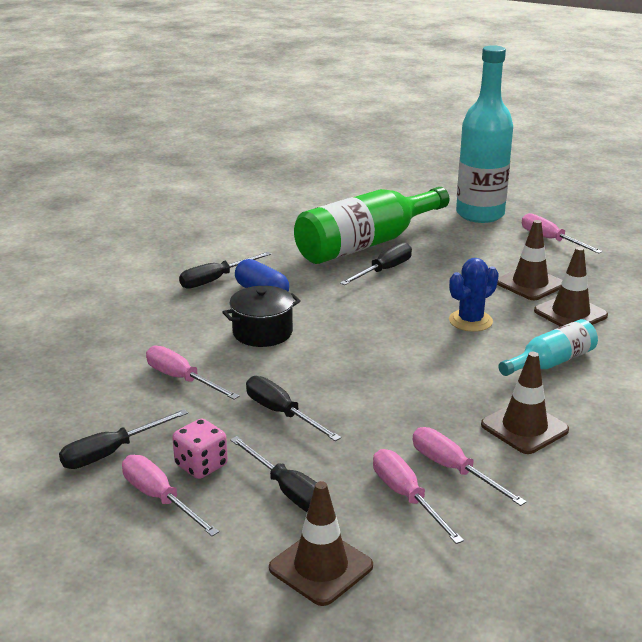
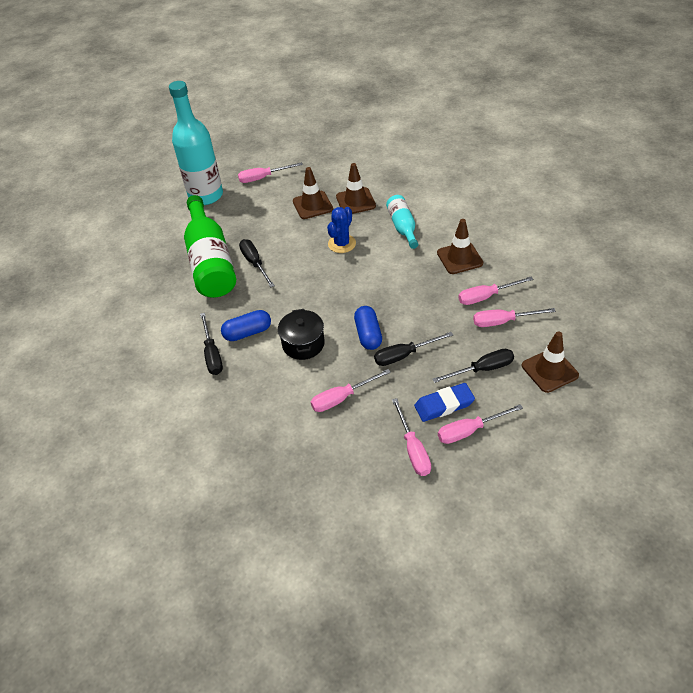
camera: 65 degrees left, 20 degrees up
black screwdriver [59,409,188,469] -> pink screwdriver [392,398,431,476]
pink dice [172,419,228,479] -> blue eraser [414,383,475,422]
blue cactus [449,258,499,332] -> blue cactus turned 45 degrees clockwise [327,207,356,253]
none -> blue capsule [354,306,382,350]

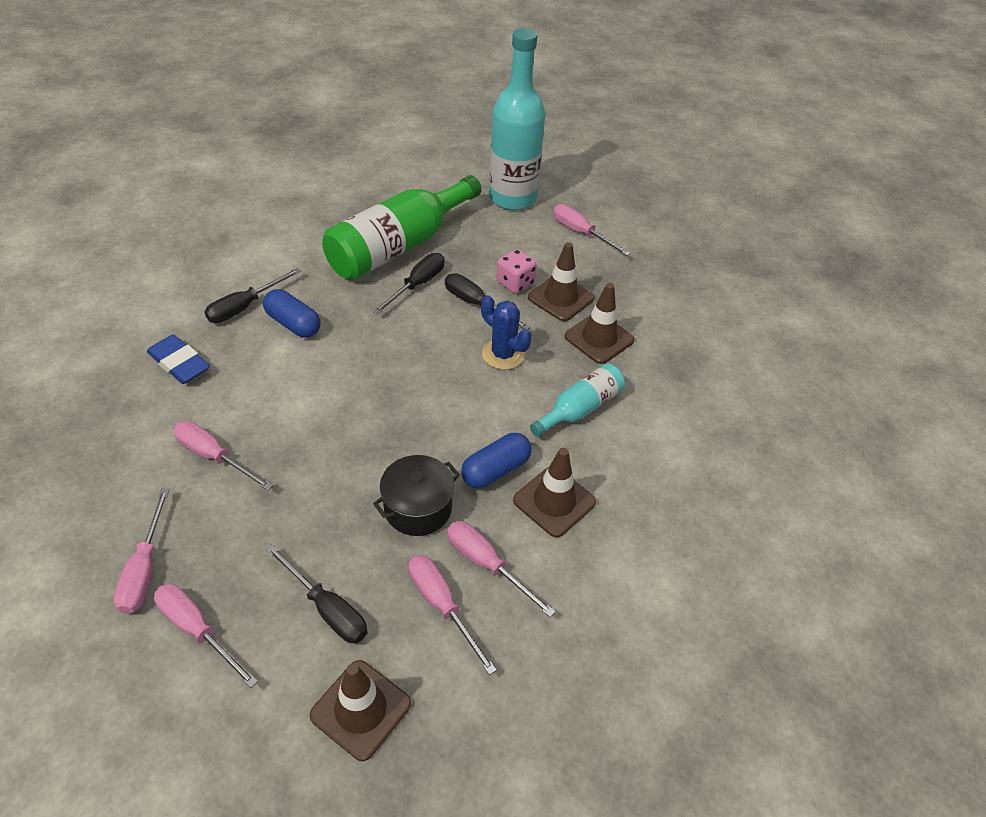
camera: 55 degrees right, 0 degrees up
black pot [278,309,325,360] -> black pot moved to [373,455,460,536]
blue cactus [327,207,356,253] -> blue cactus turned 45 degrees clockwise [481,295,532,370]
blue capsule [354,306,382,350] -> blue capsule moved to [461,433,532,488]
black screwdriver [374,332,453,366] -> black screwdriver moved to [445,273,530,329]
pink screwdriver [392,398,431,476] -> pink screwdriver turned 45 degrees counterclockwise [114,488,170,614]
blue eraser [414,383,475,422] -> blue eraser moved to [147,334,210,384]
none -> pink dice [496,249,537,294]

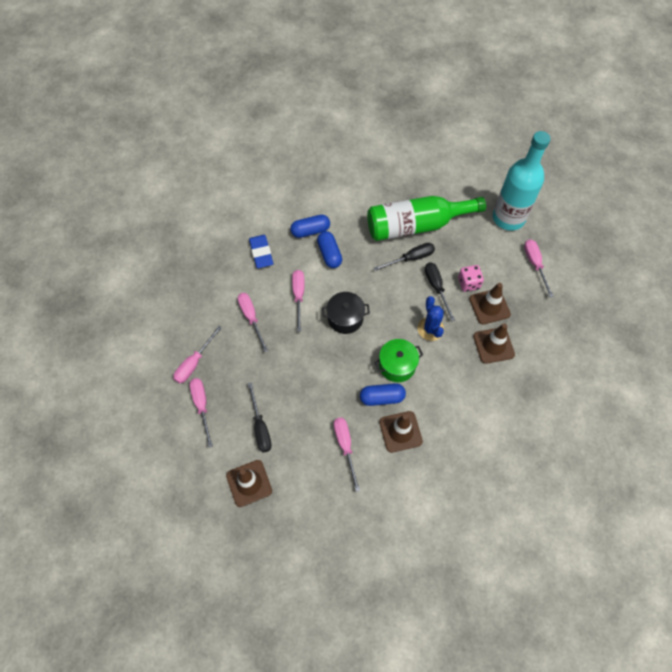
camera: 35 degrees right, 15 degrees up
black screwdriver [205,268,301,323] -> blue capsule [290,215,330,238]
black pot [373,455,460,536] -> black pot moved to [322,292,370,334]
pink screwdriver [409,555,497,675] -> pink screwdriver moved to [292,270,305,332]
turquoise bottle [530,364,625,437] -> none
none -> green pot [374,339,423,382]

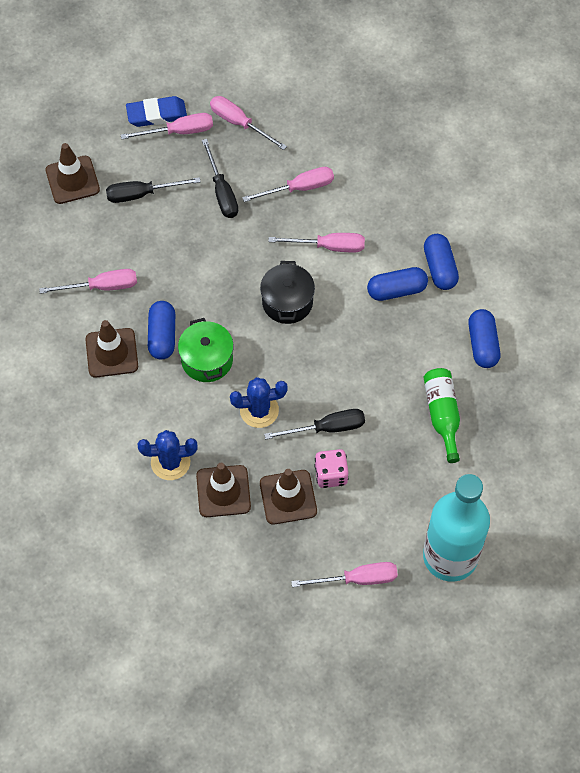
camera: 95 degrees right, 0 degrees up
blue eraser [249,235,274,268] -> blue eraser moved to [126,96,187,127]
green bottle [367,196,486,241] -> green bottle [423,368,460,463], size x0.52
black screwdriver [374,243,435,271] -> black screwdriver moved to [202,139,238,218]
none -> blue cactus [137,430,198,480]
none -> blue capsule [468,309,500,368]

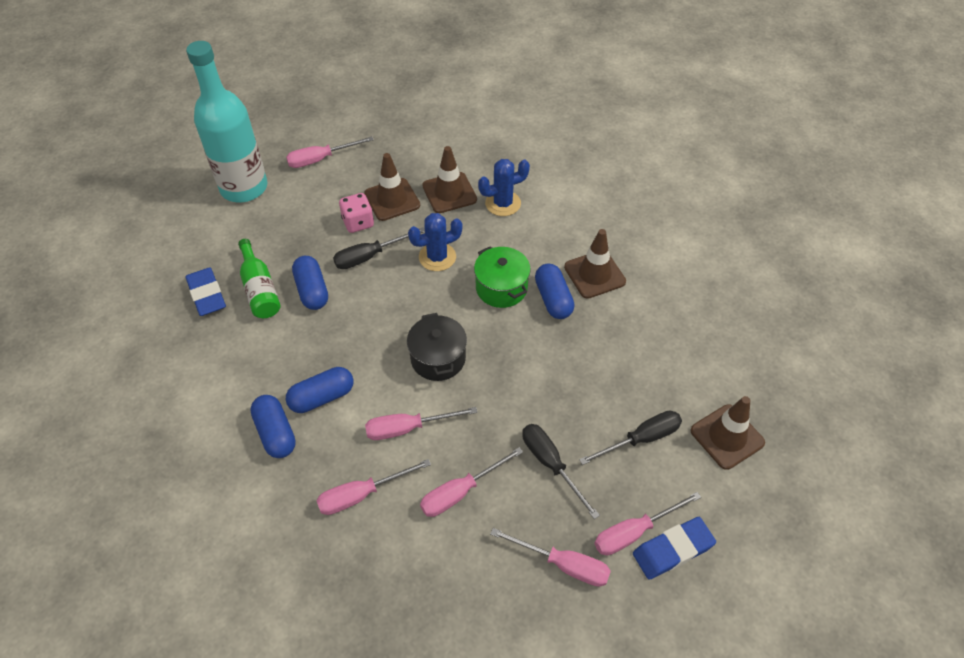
camera: 165 degrees right, 10 degrees down
pink screwdriver [39,269,137,294] -> pink screwdriver moved to [316,459,431,515]
blue capsule [468,309,500,368] -> blue capsule moved to [292,256,328,310]
none -> blue eraser [185,267,226,316]

